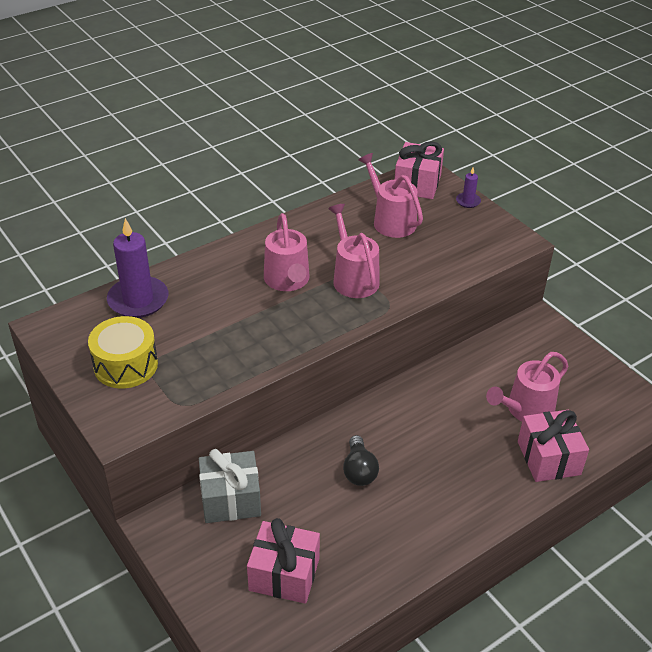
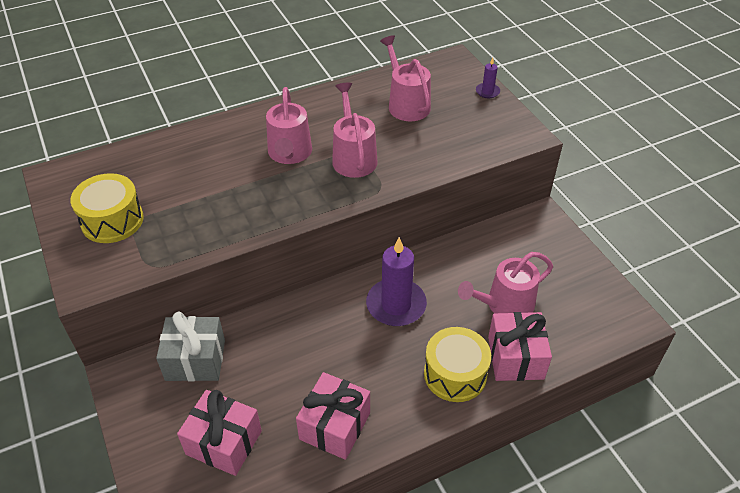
camera: 10 degrees right, 5 degrees up
purple candle [107,218,168,318] -> purple candle moved to [366,237,427,326]
black light bulb [343,435,379,486] -> none
pink gift [395,141,444,199] -> pink gift moved to [296,372,370,460]
none -> yellow drum [424,327,491,402]

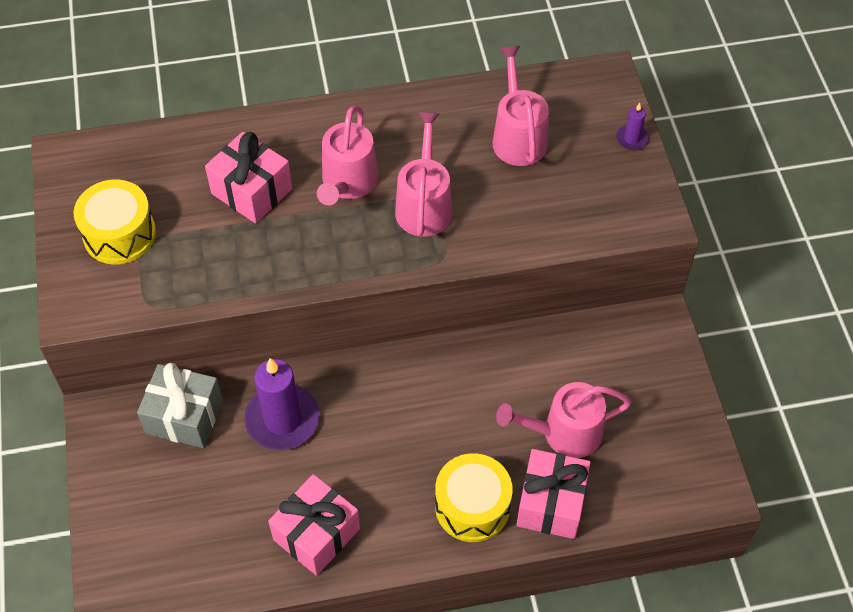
camera: 15 degrees right, 10 degrees up
pink gift [177,390,262,476] -> pink gift moved to [205,132,292,224]
purple candle [366,237,427,326] -> purple candle moved to [244,358,320,450]

